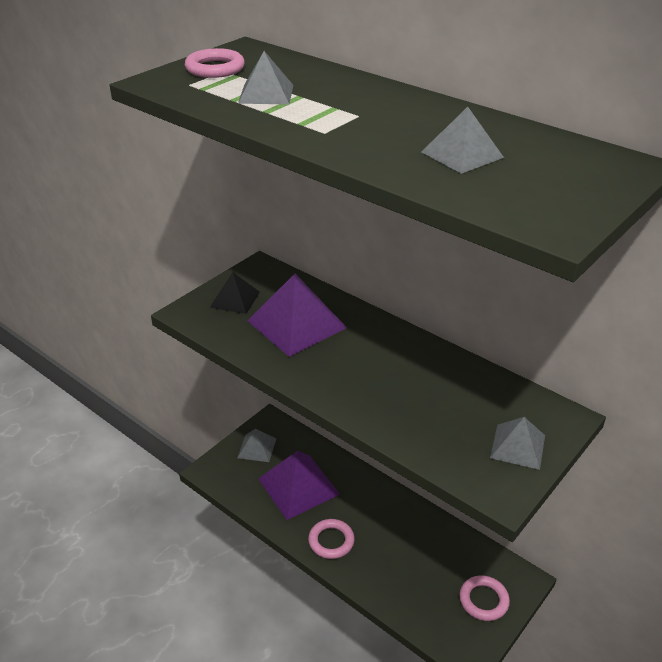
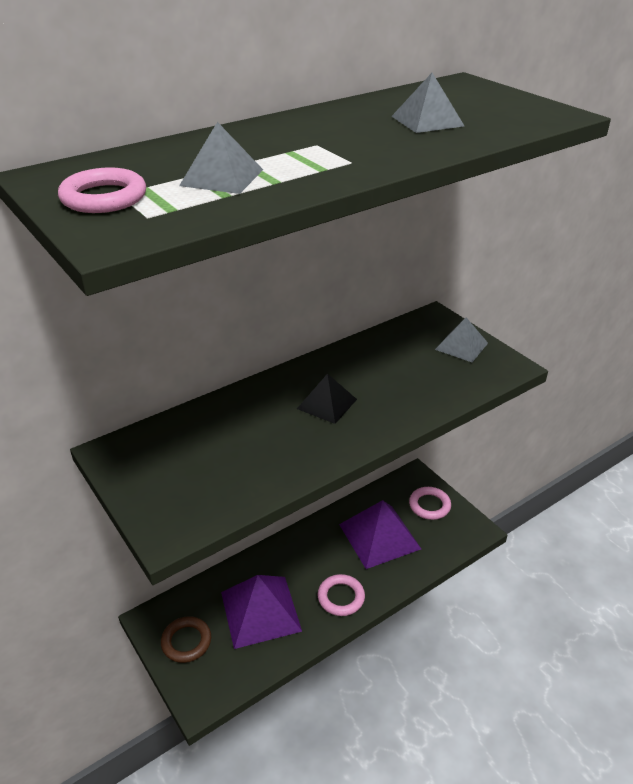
camera: 75 degrees left, 0 degrees up
black pyramid [210,272,260,314] -> black pyramid moved to [297,374,357,424]
grey pyramid [237,429,276,462] -> brown ring [161,616,211,663]
purple pyramid [247,273,347,357] -> purple pyramid moved to [339,500,421,569]

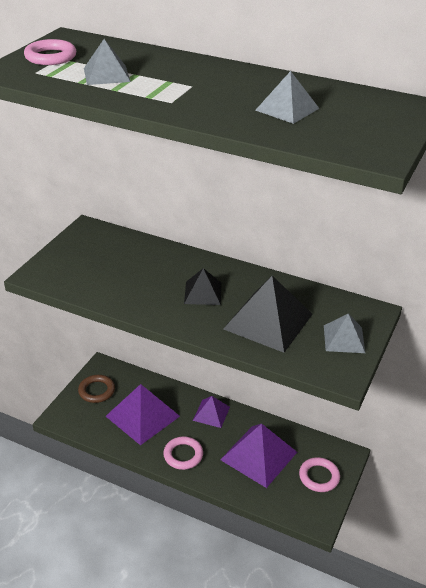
camera: 60 degrees right, 0 degrees up
none -> purple pyramid [193,396,230,428]
none -> black pyramid [223,276,313,353]

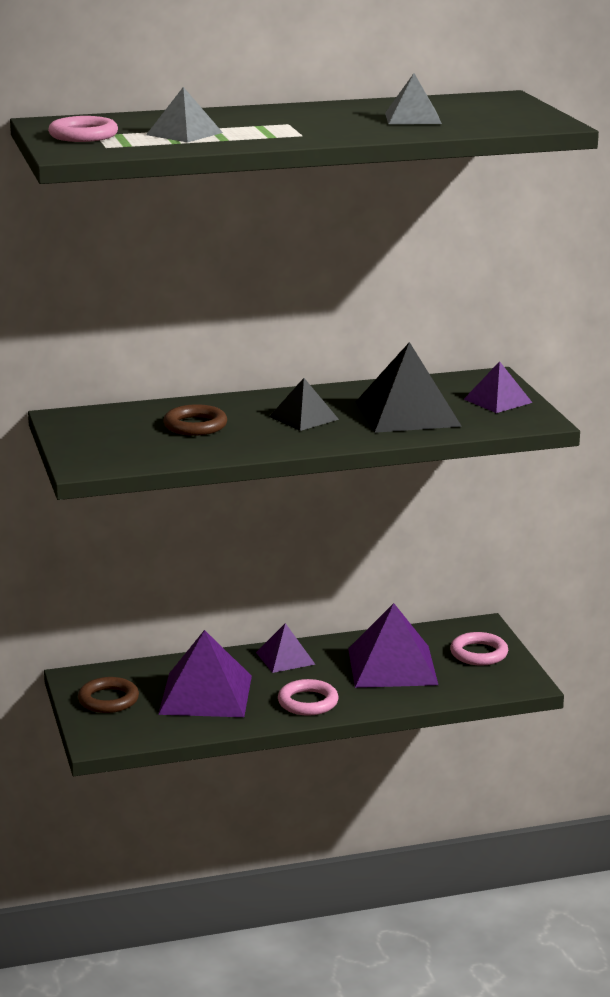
camera: 40 degrees left, 15 degrees down
grey pyramid [324,314,365,353] -> purple pyramid [464,361,533,413]
none -> brown ring [163,404,227,436]

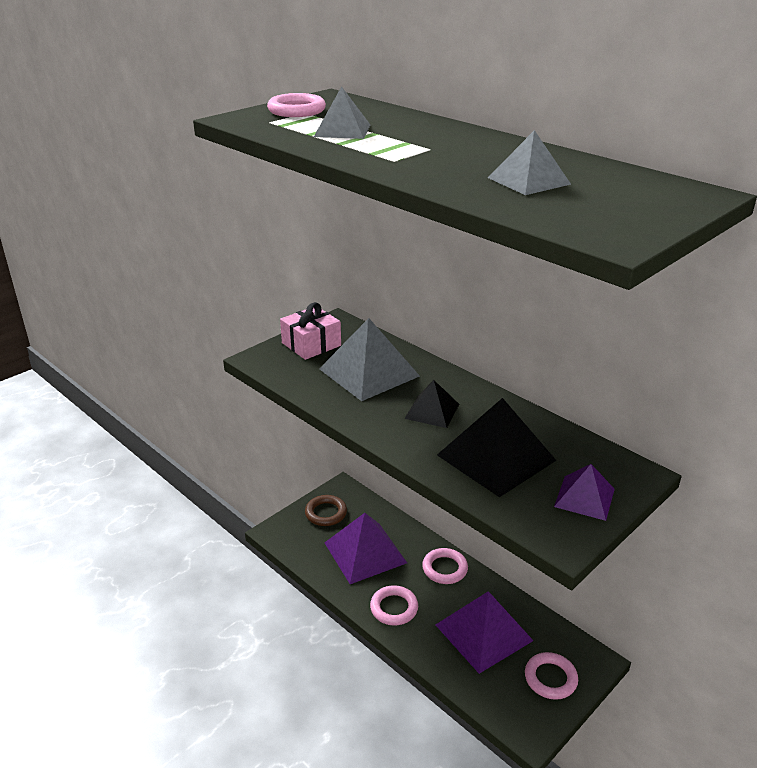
camera: 60 degrees right, 10 degrees up
brown ring [163,404,227,436] -> grey pyramid [319,318,420,401]
purple pyramid [256,623,316,673] -> pink ring [422,548,468,584]
none -> pink gift [280,302,341,360]

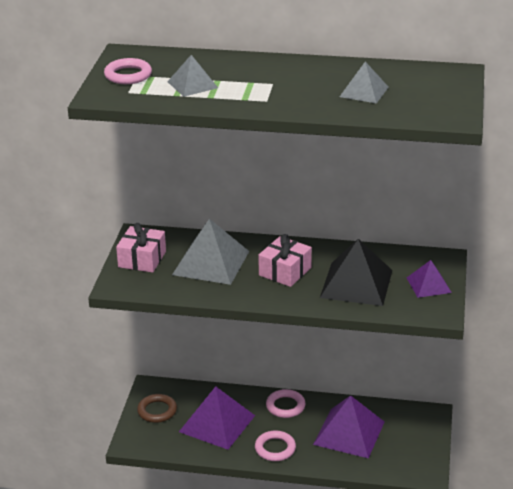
camera: 35 degrees left, 0 degrees up
black pyramid [404,380,459,428] -> pink gift [258,234,312,287]
pink ring [525,652,578,700] -> none

